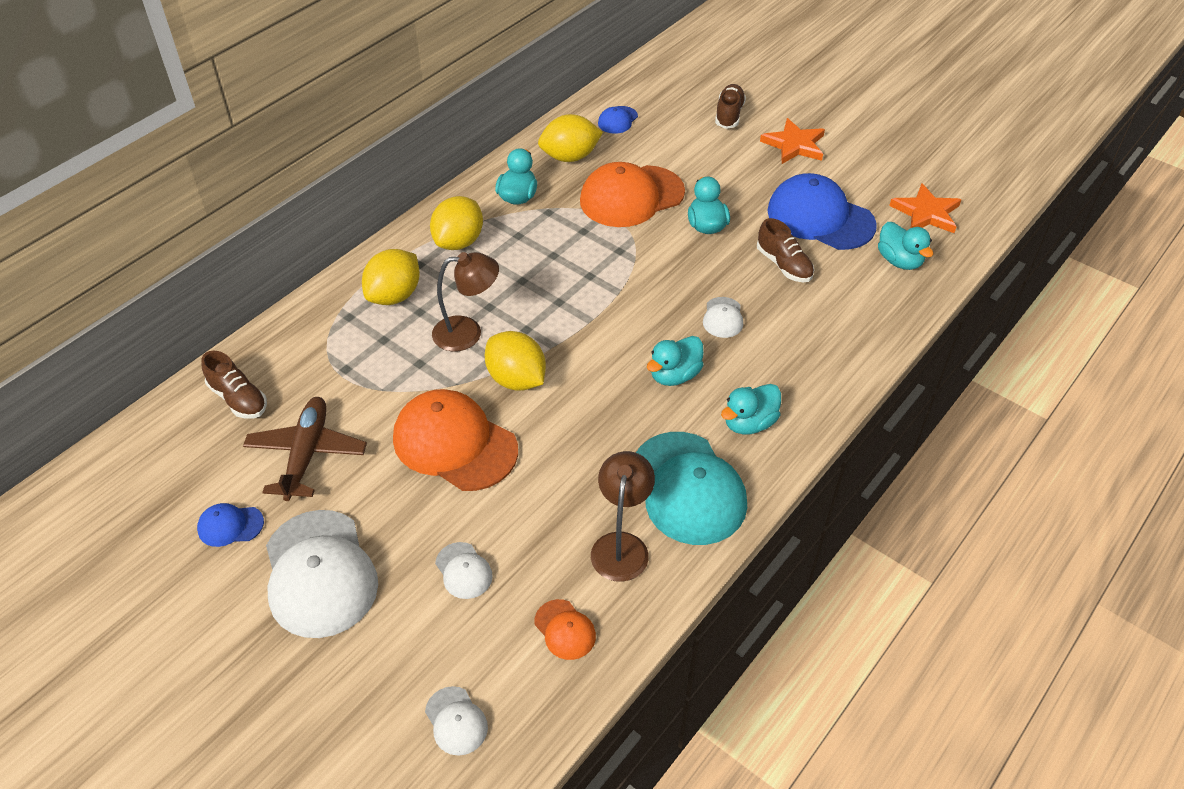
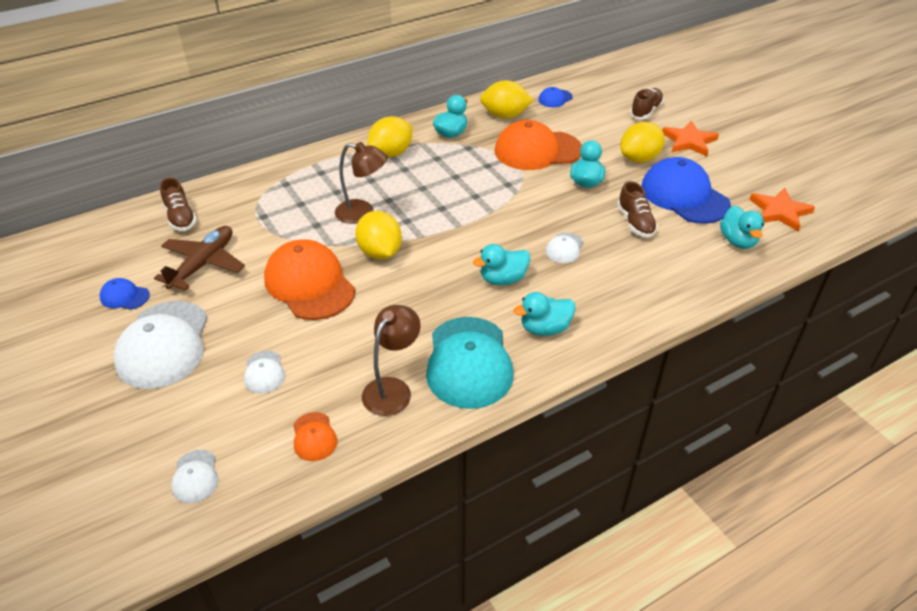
camera: 20 degrees right, 5 degrees down
yellow lemon [362,249,420,305] -> yellow lemon moved to [620,122,665,163]

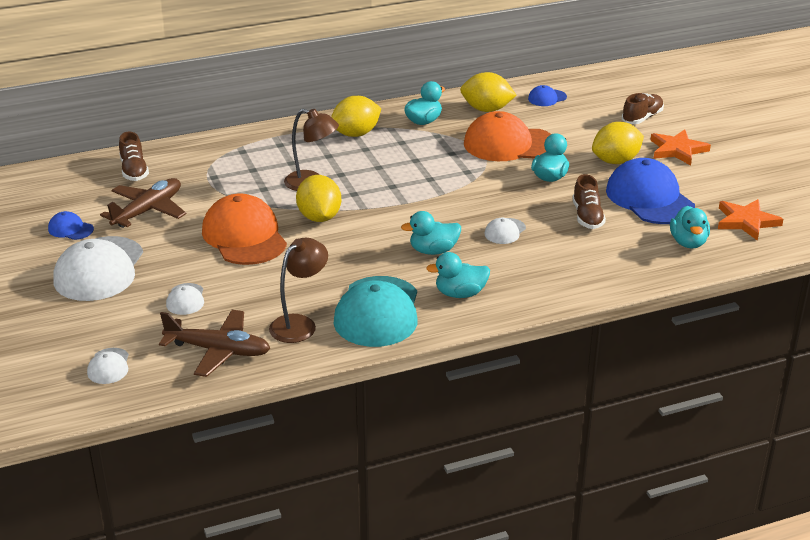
camera: 10 degrees right, 10 degrees down
orange cap [293,412,337,461] -> brown plane [159,310,271,377]

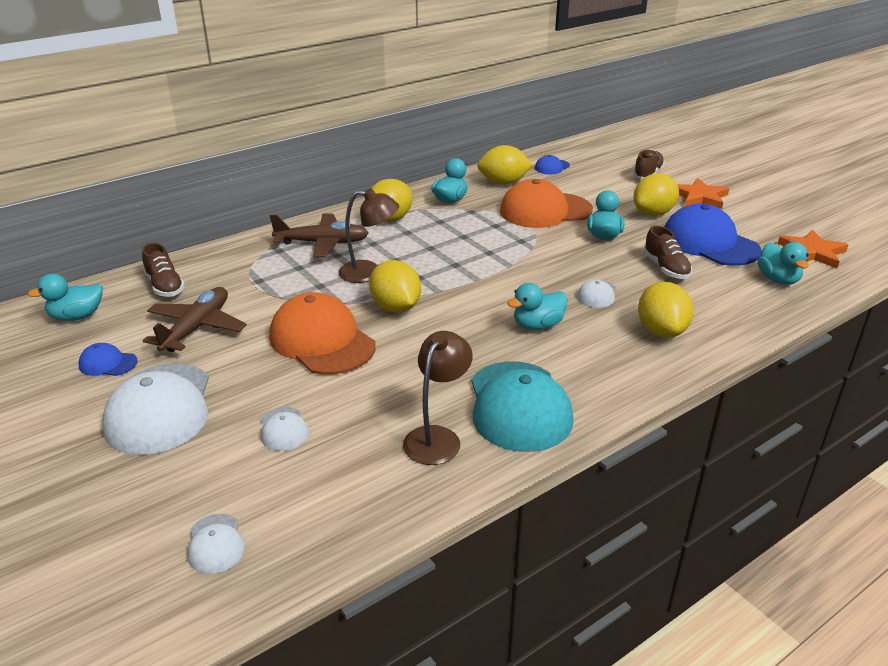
camera: 15 degrees left, 0 degrees up
brown plane [159,310,271,377] -> brown plane moved to [270,213,369,258]
turquoise duck [426,252,490,298] -> turquoise duck moved to [28,274,103,321]
none -> yellow lemon [638,282,694,338]

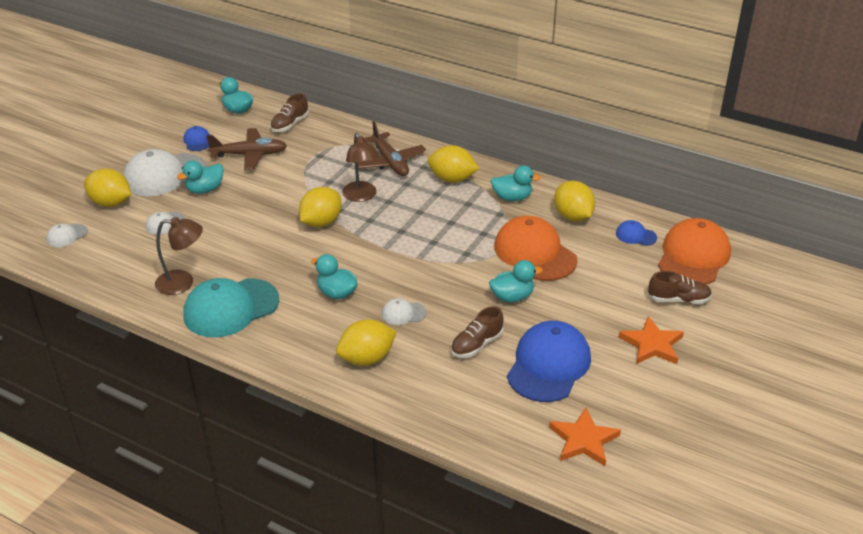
camera: 65 degrees right, 5 degrees up
orange cap [269,292,376,375] -> orange cap moved to [658,218,731,284]
yellow lemon [633,173,679,216] -> yellow lemon moved to [84,168,131,207]
turquoise duck [757,242,809,285] -> turquoise duck moved to [177,161,224,194]

